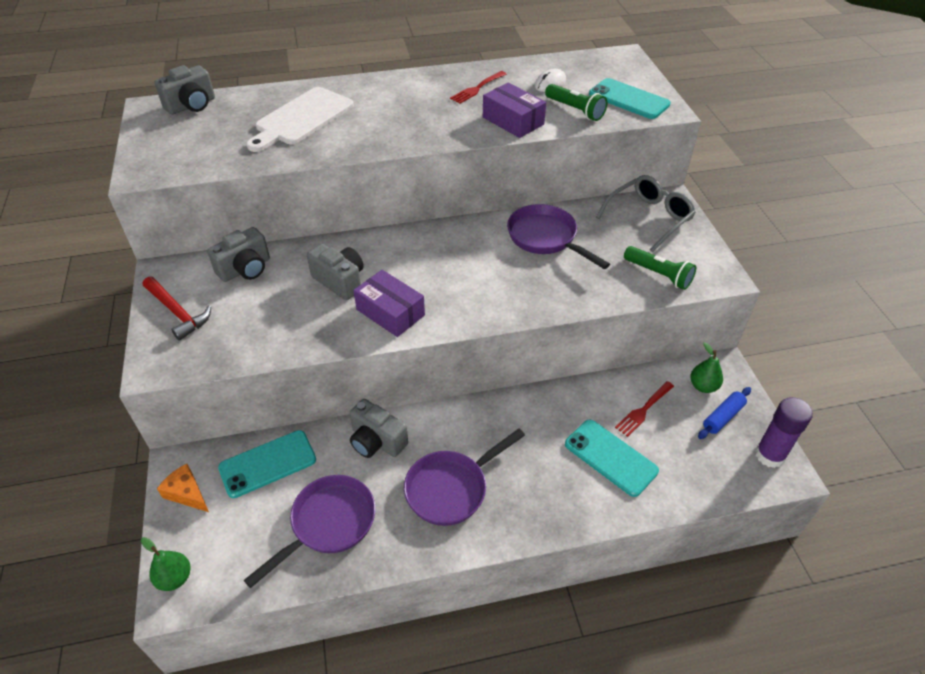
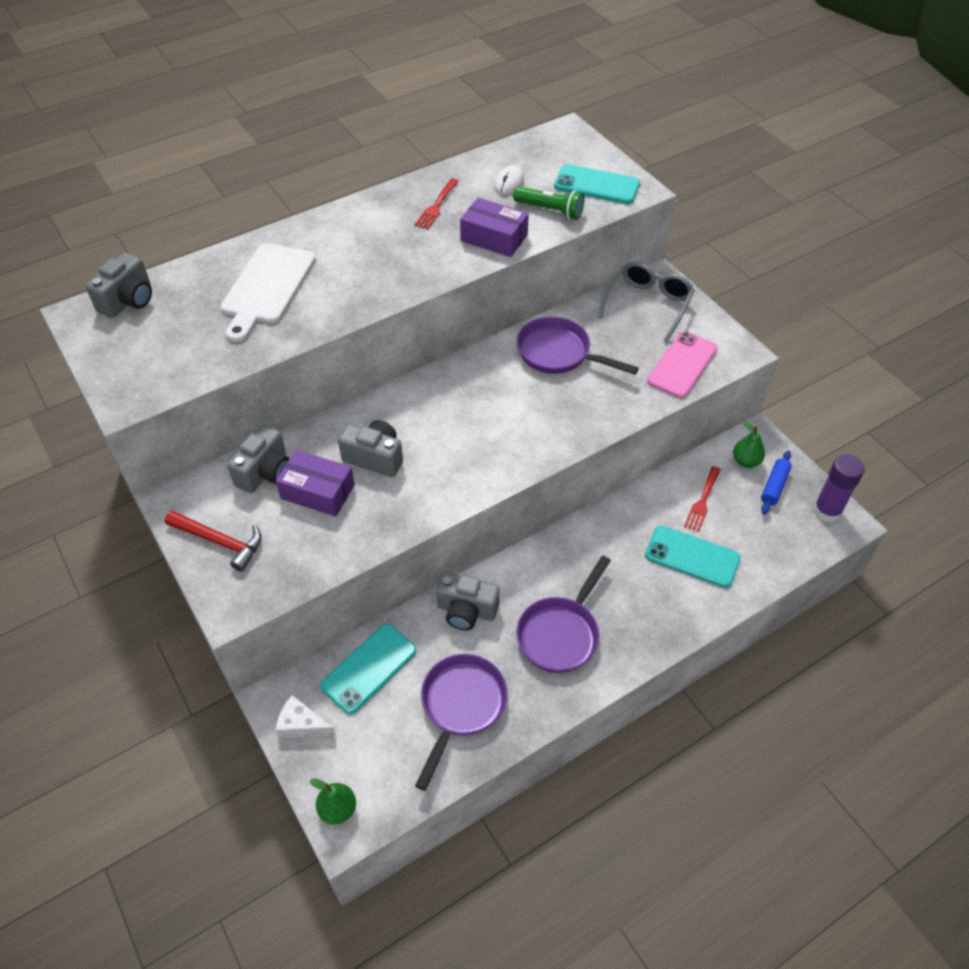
camera: 20 degrees left, 5 degrees up
orange cheese [157,464,209,512] -> white cheese [276,695,336,738]
purple box [353,270,425,337] -> purple box moved to [275,450,355,517]
green flashlight [624,246,696,290] -> pink phone [647,331,717,398]

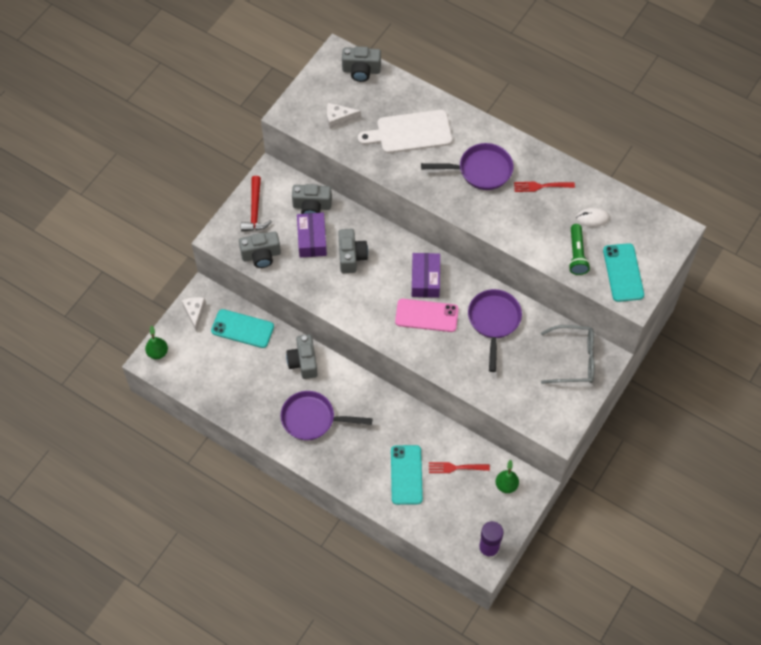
camera: 65 degrees right, 10 degrees up
purple pan [415,654,508,791] -> purple pan moved to [421,143,513,190]
purple box [460,198,529,257] -> purple box moved to [412,253,440,298]
pink phone [647,331,717,398] -> pink phone moved to [395,299,459,332]
blue rolling pin [761,451,792,515] -> none
none -> grey camera [239,231,281,268]
none -> white cheese [327,103,361,129]

